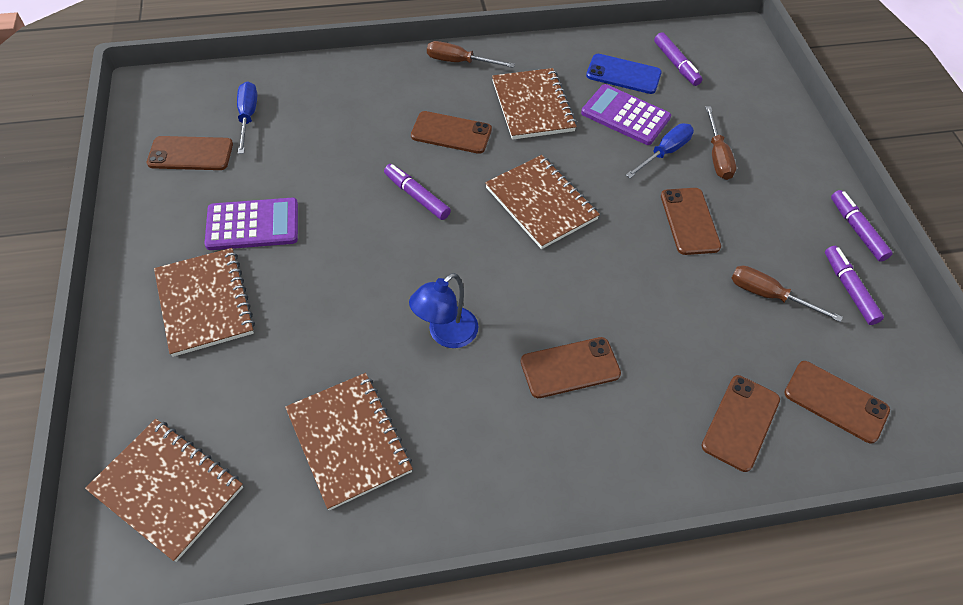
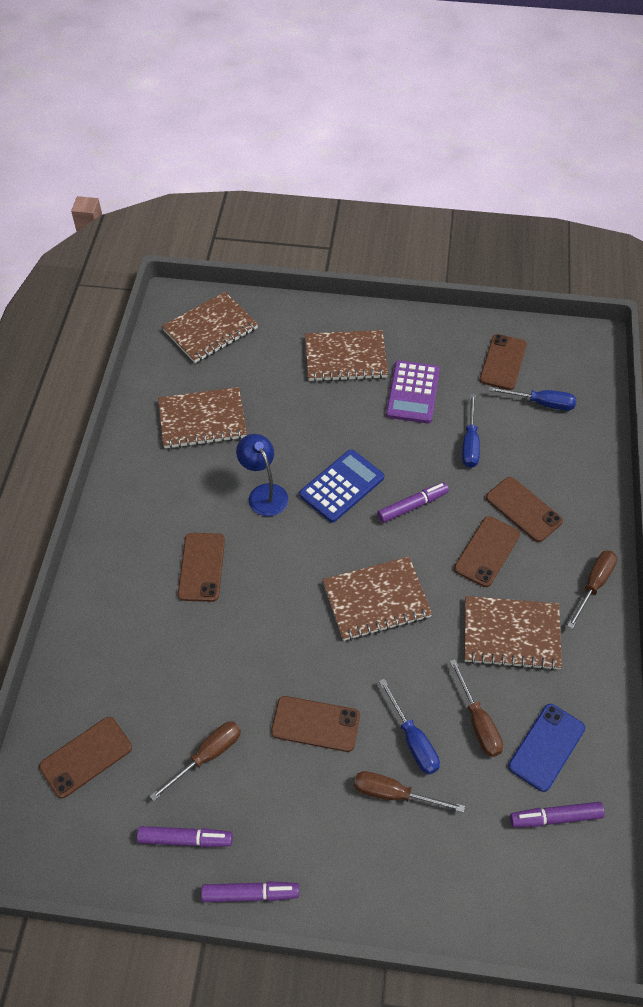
camera: 110 degrees right, 0 degrees up
purple calculator [581,84,671,145] -> brown screwdriver [449,659,503,757]
brown phone [701,375,780,472] -> brown phone moved to [486,477,563,542]
none -> blue calculator [299,449,384,523]
none -> blue screwdriver [462,394,480,468]

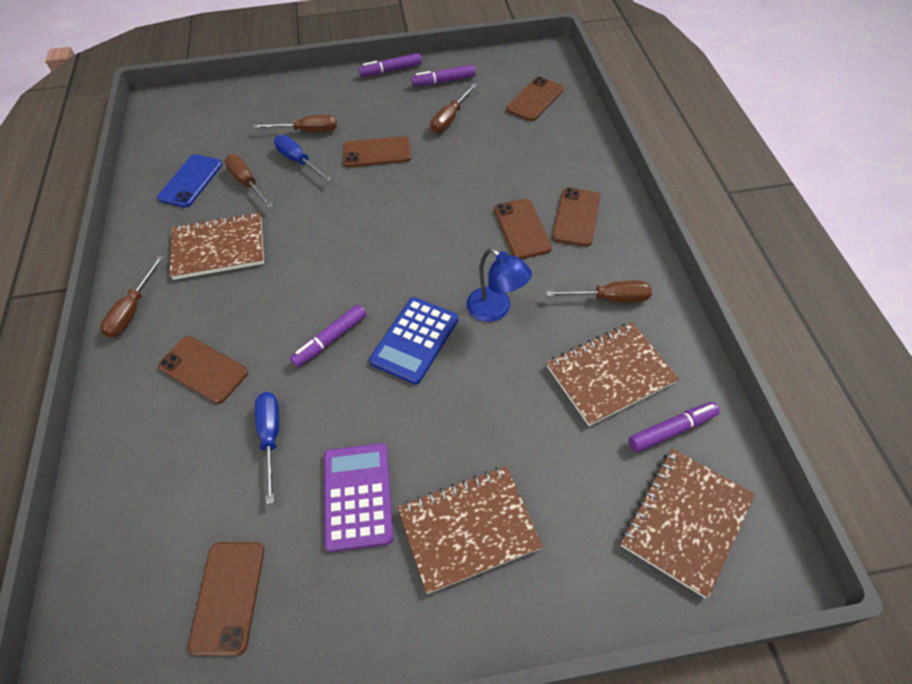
camera: 165 degrees right, 0 degrees up
brown notebook [322,556,432,641] -> none
brown phone [454,516,520,587] -> brown phone moved to [552,188,601,247]
blue screwdriver [488,387,576,411] -> none
purple marker [510,802,605,827] -> purple marker moved to [628,402,720,452]
none -> brown screwdriver [546,281,652,302]

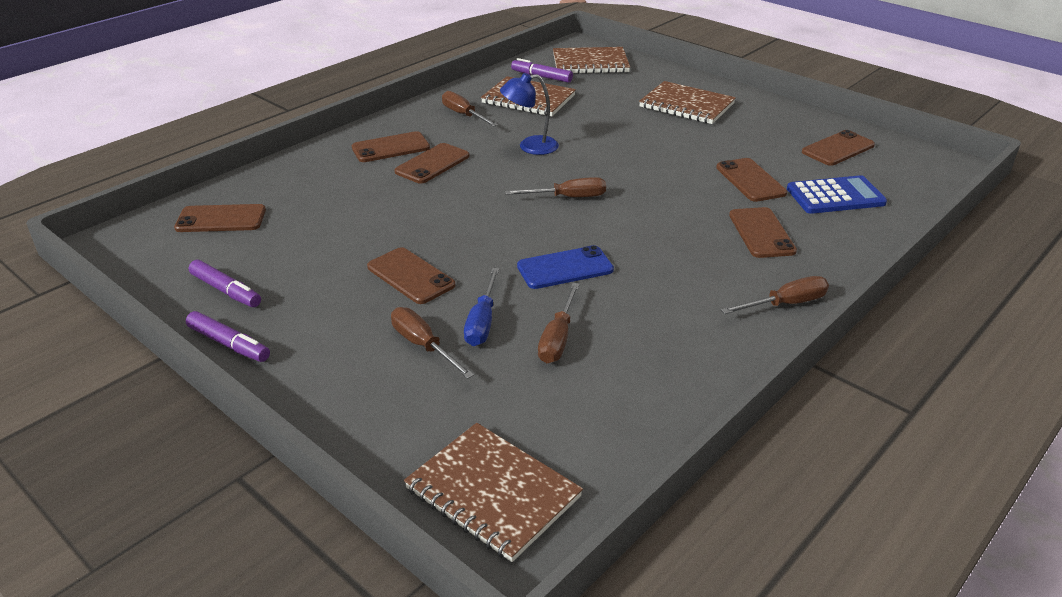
camera: 130 degrees left, 20 degrees down
blue phone [157,154,223,208] -> blue phone moved to [517,245,614,289]
brown notebook [170,212,264,280] -> brown notebook moved to [404,423,583,562]
blue screwdriver [255,392,279,504] -> brown phone [716,158,787,202]
purple marker [290,304,366,367] -> none
purple calculator [324,443,394,552] -> none
blue calculator [369,297,458,385] -> blue calculator moved to [787,175,887,214]
brown screwdriver [430,83,477,133] -> brown screwdriver moved to [505,177,606,197]
blue lamp [467,248,532,322] -> blue lamp turned 105 degrees counterclockwise [500,73,559,155]

